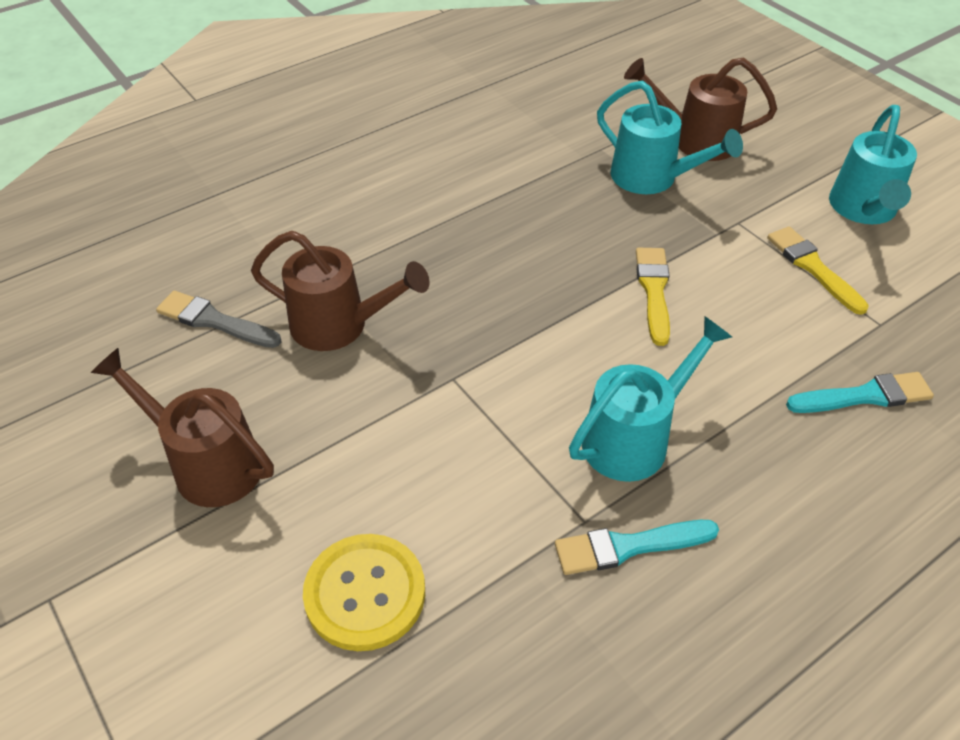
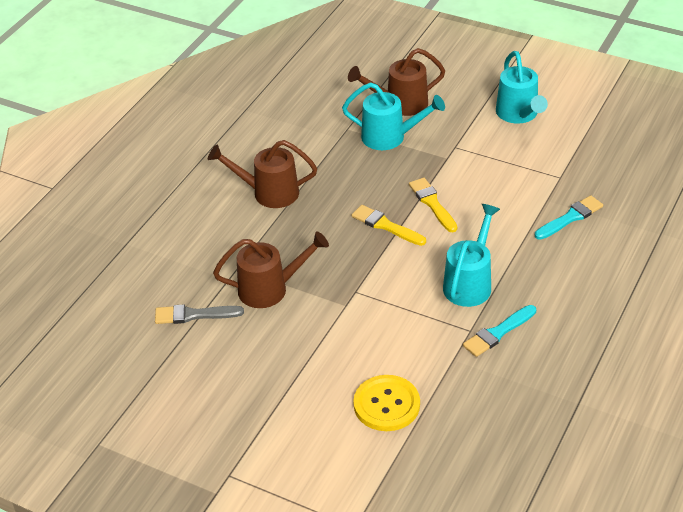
camera: 25 degrees left, 5 degrees down
brown watering can [91,348,274,507] -> brown watering can moved to [208,140,317,208]
yellow brush [767,226,869,315] -> yellow brush moved to [352,205,426,246]

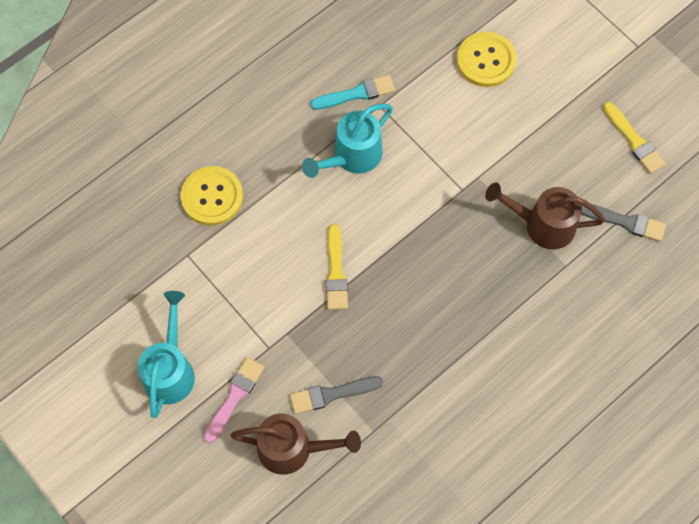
camera: 160 degrees left, 25 degrees up
brown watering can [208,140,317,208] -> none
turquoise watering can [342,82,445,150] -> grey brush [290,376,383,414]
yellow brush [352,205,426,246] -> yellow brush moved to [603,102,666,174]
turquoise brush [535,195,603,240] -> yellow button [181,166,243,226]
none -> pink brush [204,357,265,443]

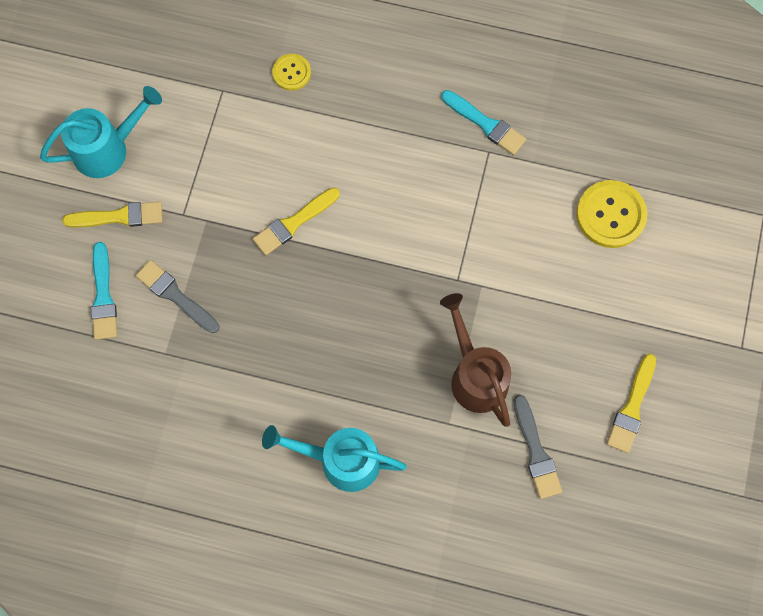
camera: 55 degrees right, 5 degrees up
yellow button [181,166,243,226] -> yellow button [272,54,311,91], size x0.58
pink brush [204,357,265,443] -> yellow brush [62,201,163,227]
brown watering can [230,413,361,475] -> turquoise brush [91,242,117,340]
turquoise watering can [302,104,393,178] -> turquoise watering can moved to [262,425,407,492]

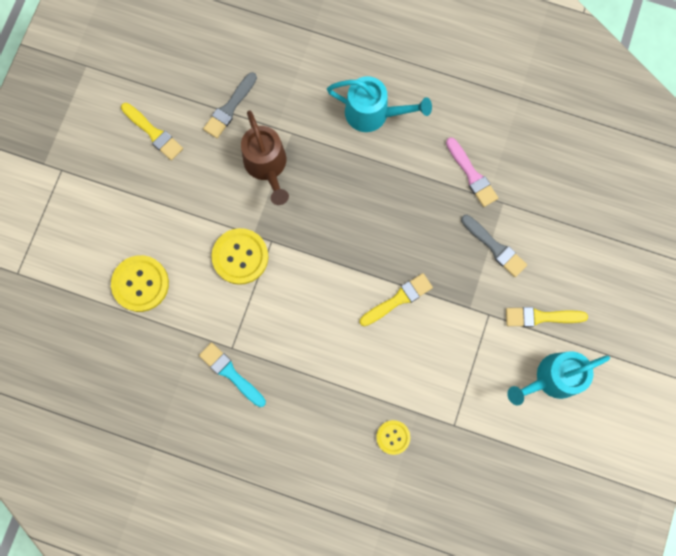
camera: 175 degrees left, 5 degrees up
turquoise brush [91,242,117,340] -> none
grey brush [514,395,562,499] -> grey brush turned 135 degrees counterclockwise [203,72,257,138]
yellow brush [607,354,656,453] -> yellow brush turned 105 degrees clockwise [121,103,183,161]
none -> yellow button [212,228,268,285]
none -> pink brush [446,137,498,207]

